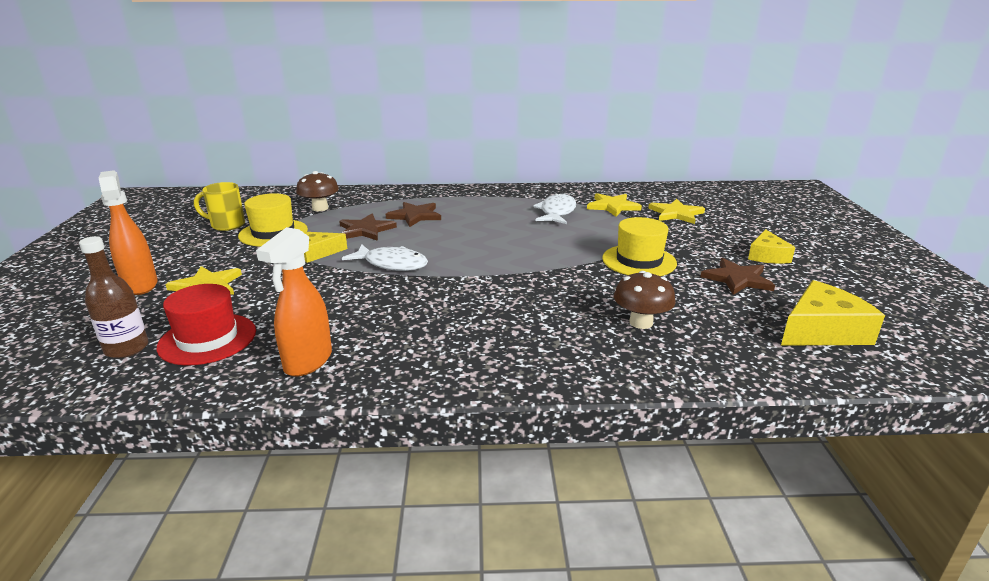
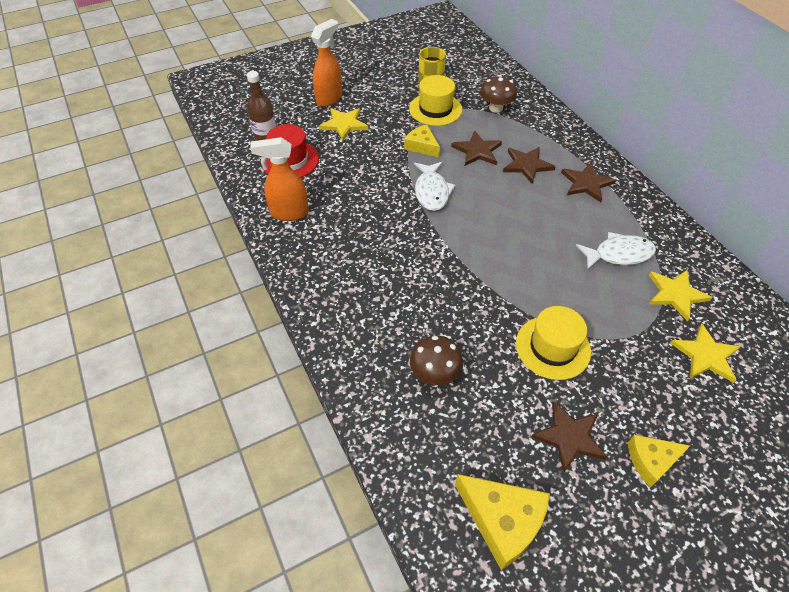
camera: 65 degrees right, 25 degrees up
none -> brown star [561,163,616,202]

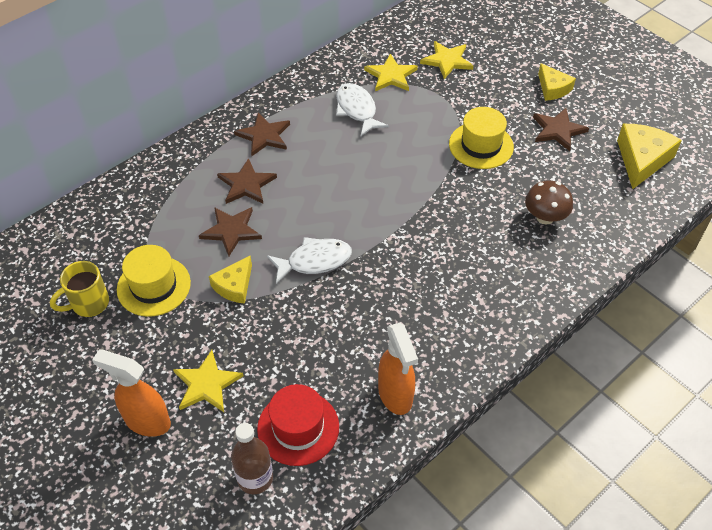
camera: 105 degrees left, 0 degrees up
brown mushroom [480,75,517,113] -> none

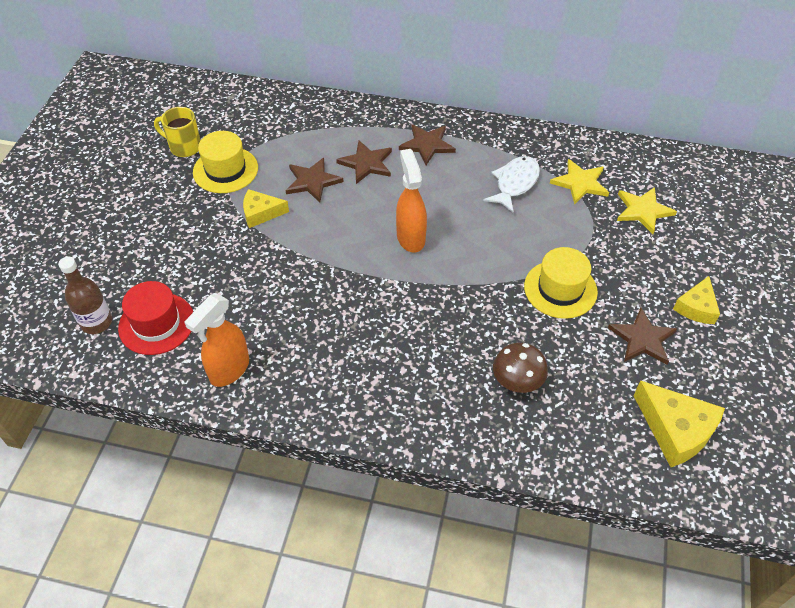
camera: 55 degrees right, 0 degrees up
orange spray bottle [92,350,171,437] -> orange spray bottle moved to [396,149,427,253]
yellow star [173,350,243,412] -> none
white fish [267,237,352,284] -> none
yellow cheese [617,124,682,189] -> yellow cheese turned 60 degrees clockwise [634,380,725,467]

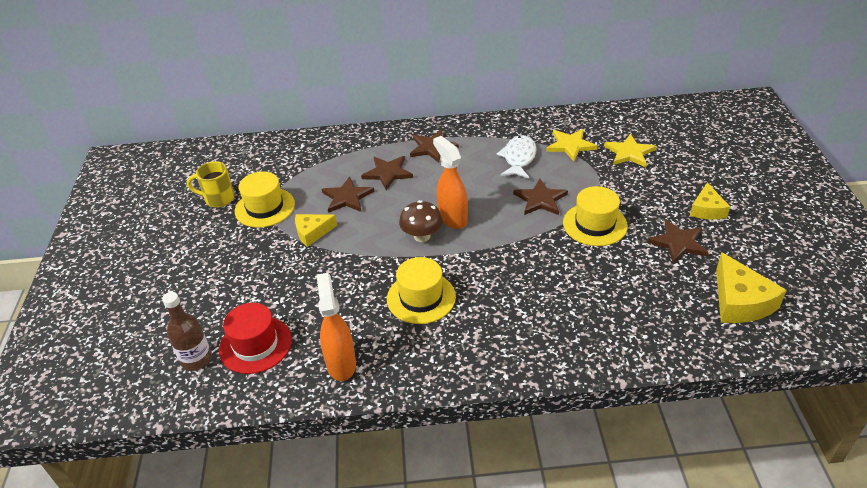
camera: 15 degrees left, 10 degrees down
orange spray bottle [184,295,249,387] -> orange spray bottle turned 150 degrees clockwise [317,273,356,381]
brown mushroom [493,343,548,393] -> brown mushroom moved to [399,200,443,242]
yellow cheese [634,380,725,467] -> yellow cheese turned 45 degrees clockwise [716,252,787,323]
none -> yellow hat [387,257,456,324]
none -> brown star [513,179,568,215]

